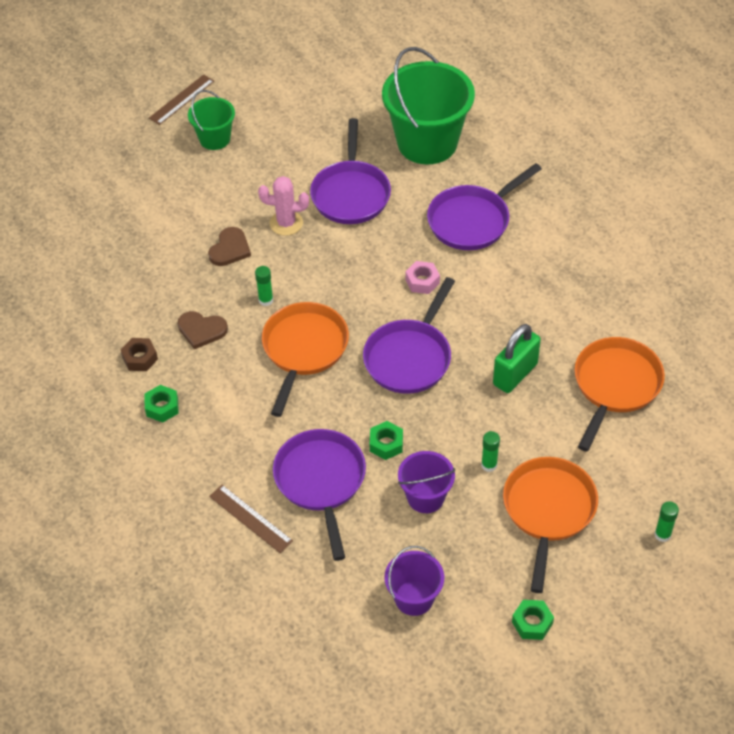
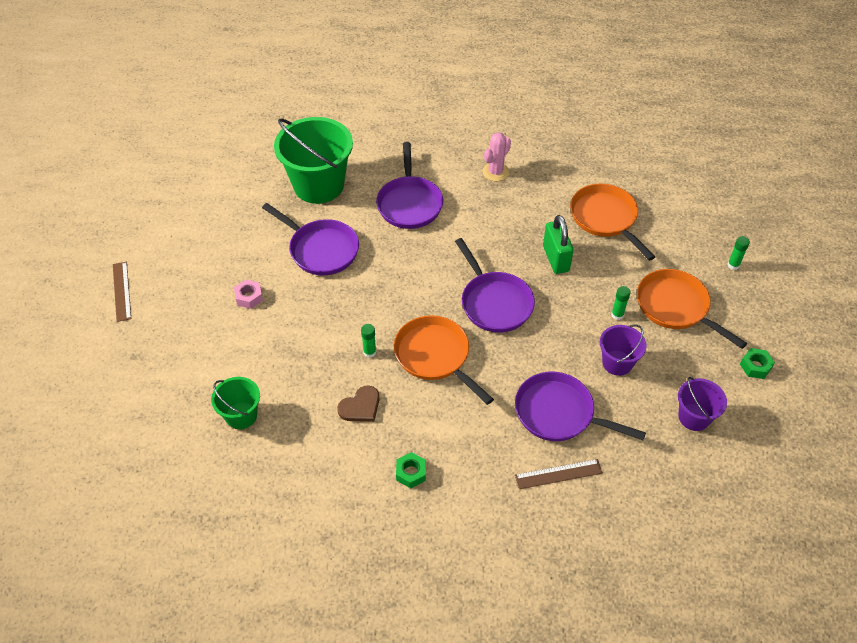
camera: 55 degrees left, 0 degrees up
brown nut [121,338,158,371] -> none
green bucket [188,90,235,150] -> green bucket moved to [211,377,260,429]
brown heart [208,227,251,266] -> none
pink cactus [258,176,309,236] -> pink cactus moved to [483,132,511,181]
green nut [370,421,403,460] -> none
pink nut [405,261,440,294] -> pink nut moved to [234,280,263,309]

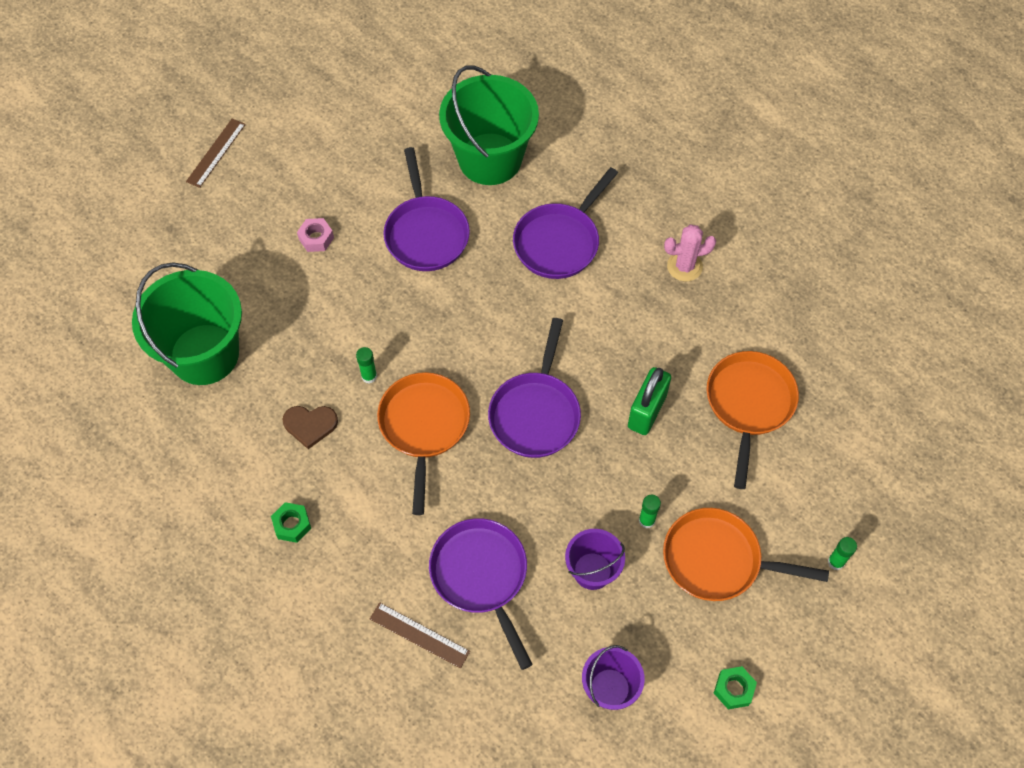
camera: 40 degrees right, 10 degrees up
green bucket [211,377,260,429] -> green bucket [132,262,242,385], size x1.92
orange pan [637,269,747,349] -> orange pan turned 75 degrees counterclockwise [663,508,829,601]

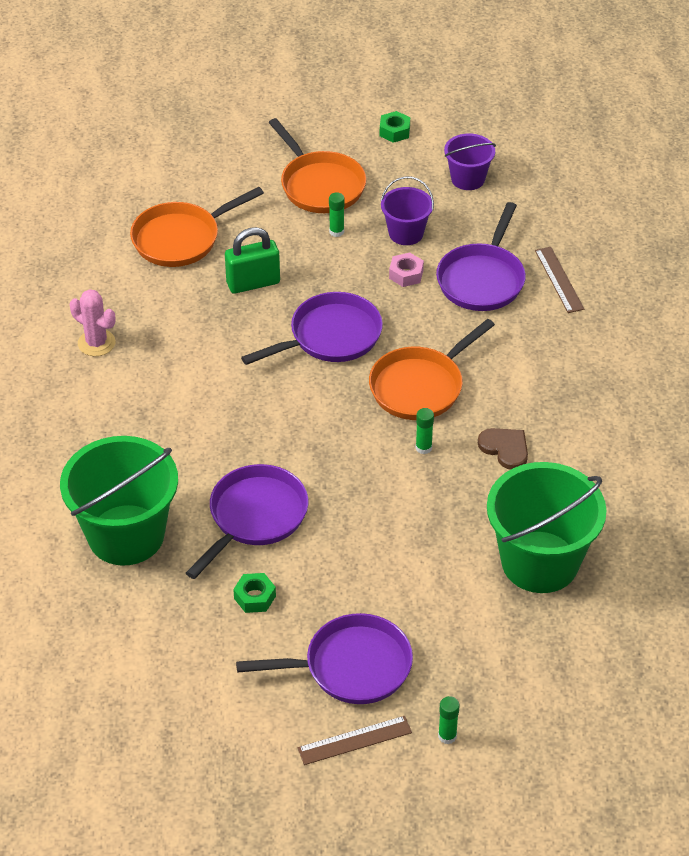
camera: 135 degrees left, 15 degrees down
green nut [271,502,311,543] -> green nut moved to [233,573,276,613]
pink nut [297,218,334,252] -> pink nut moved to [389,253,424,287]
purple pan [513,167,618,279] -> purple pan moved to [236,613,413,704]
green glue stick [828,537,857,570] -> green glue stick moved to [438,696,460,744]

